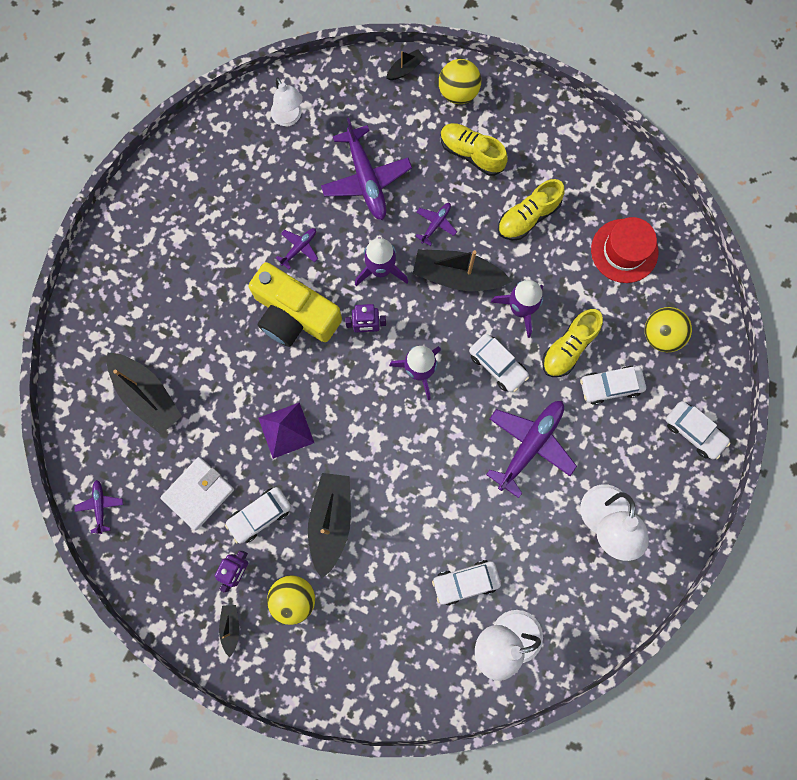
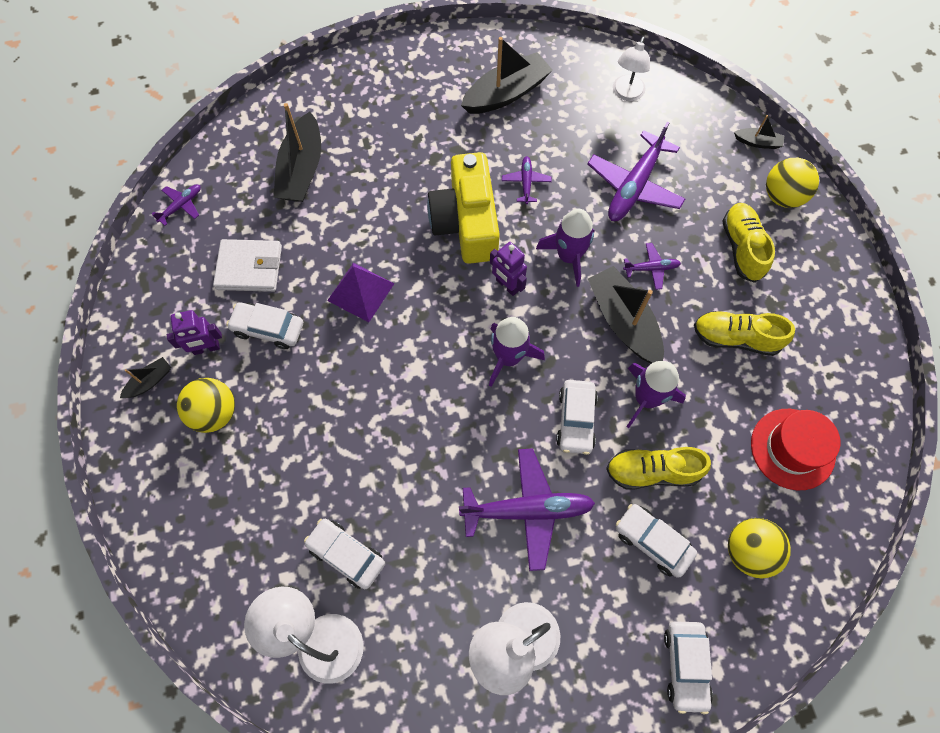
camera: 50 degrees right, 10 degrees down
purple plane [276,228,318,269] -> purple plane turned 90 degrees counterclockwise [502,156,552,204]
black boat [308,473,351,578] -> black boat moved to [461,37,553,114]

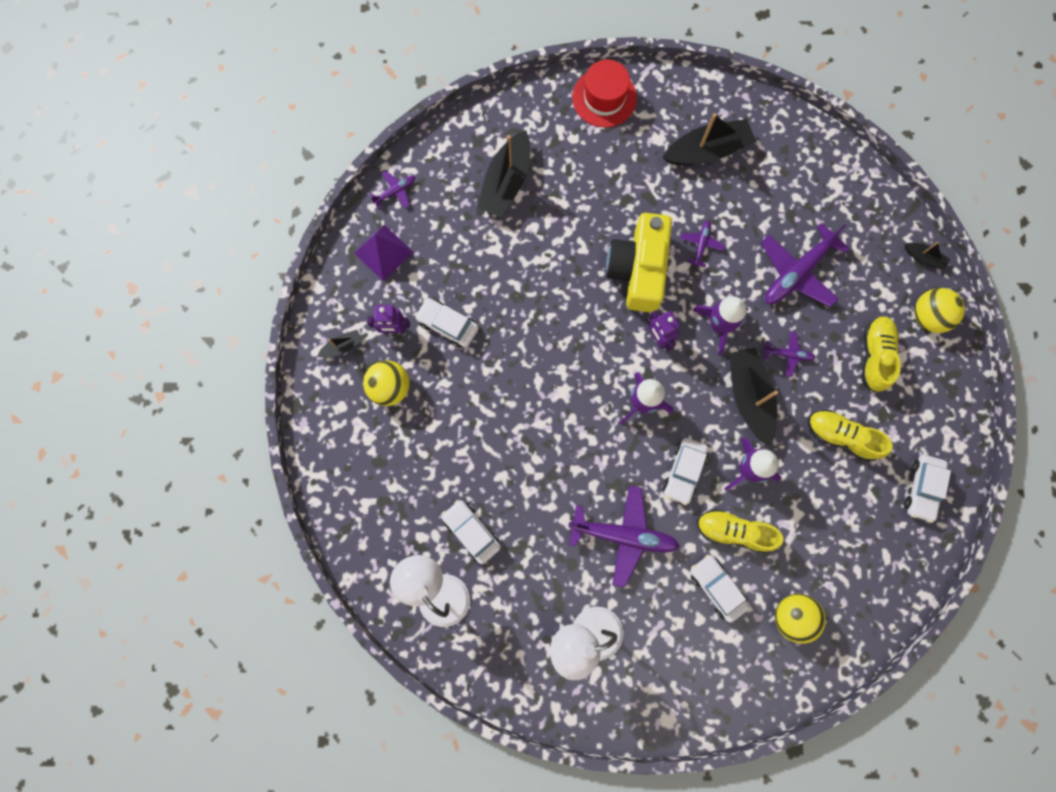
camera: 15 degrees right, 10 degrees up
white wallet [213,239,282,292] -> none
purple pyramid [327,263,394,322] -> purple pyramid moved to [354,225,413,281]
white lamp [613,37,650,101] -> none
white car [664,621,713,715] -> white car moved to [904,455,951,523]
red hat [751,409,840,490] -> red hat moved to [572,60,637,127]

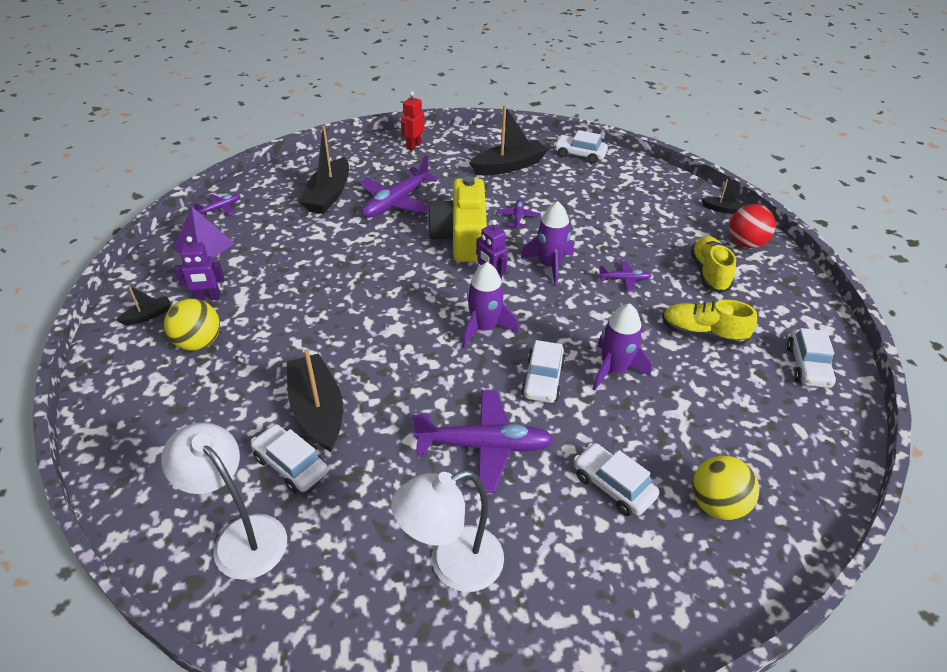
camera: 10 degrees left, 35 degrees down
white car [415,298,479,348] -> white car moved to [554,130,608,164]
red hat [572,60,637,127] -> red robot [401,91,425,151]
yellow shoe [697,509,783,553] -> none
black boat [729,348,778,447] -> black boat moved to [287,349,343,452]
purple plane [761,222,849,307] -> purple plane moved to [359,155,439,218]
yellow ball [914,288,965,333] -> red ball [729,204,776,248]

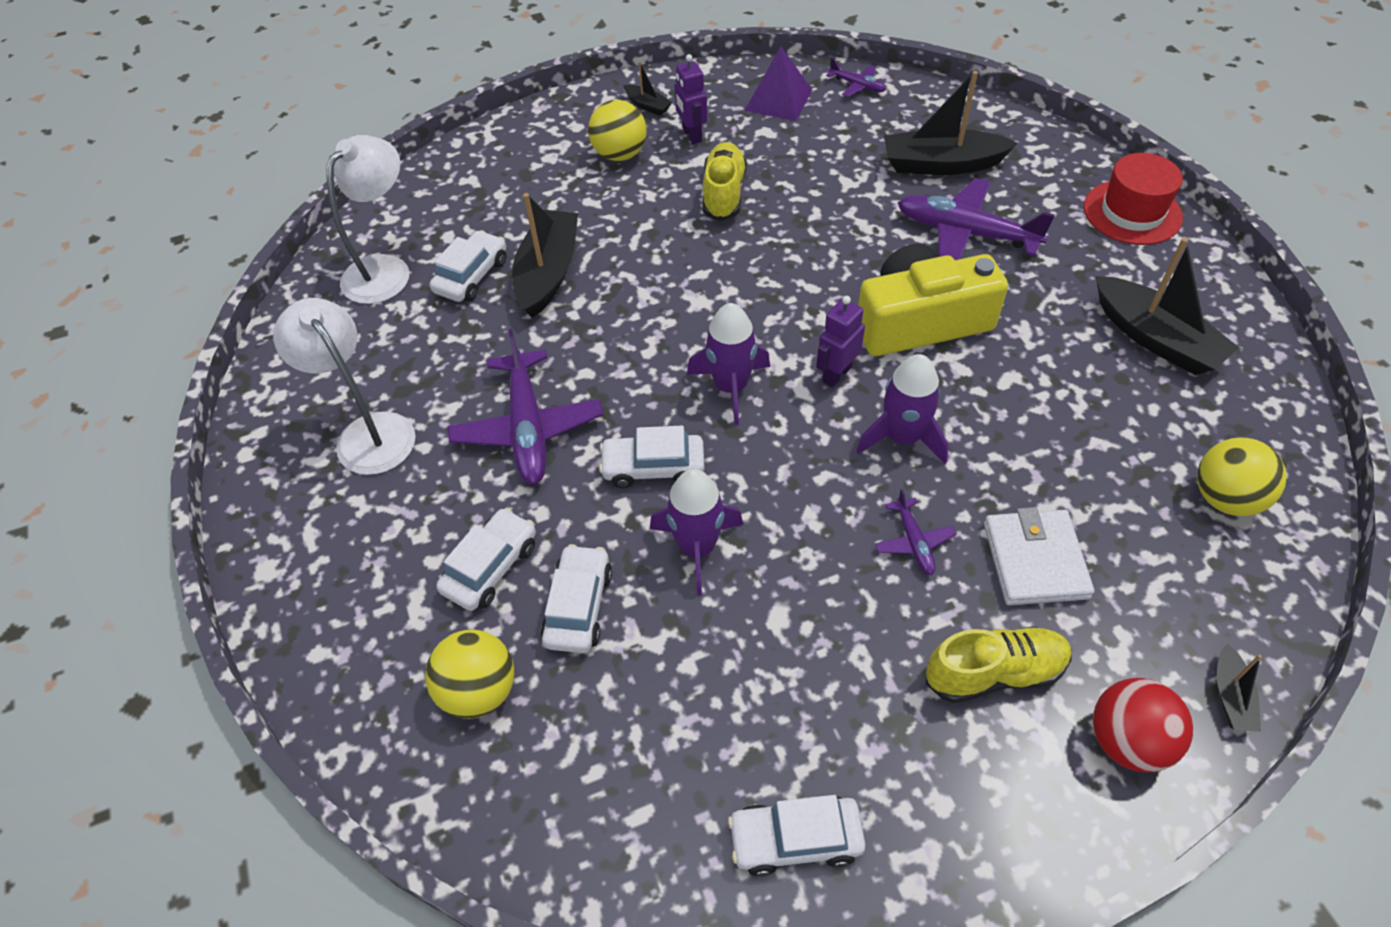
camera: 80 degrees right, 10 degrees up
black boat [287,349,343,452] -> black boat turned 45 degrees counterclockwise [512,193,578,318]
red robot [401,91,425,151] -> red hat [1084,153,1183,245]
purple plane [497,199,540,229] -> none
white car [554,130,608,164] -> white car moved to [541,544,612,653]
yellow shoe [662,300,757,345] -> yellow shoe moved to [703,142,747,221]
none -> white wallet [984,507,1094,605]
none -> yellow ball [1197,437,1286,516]

